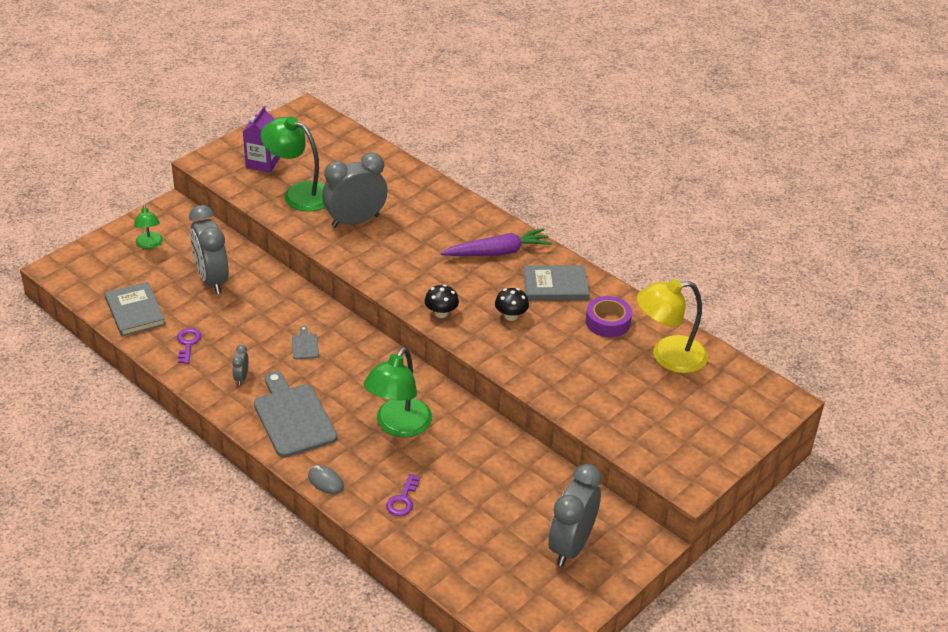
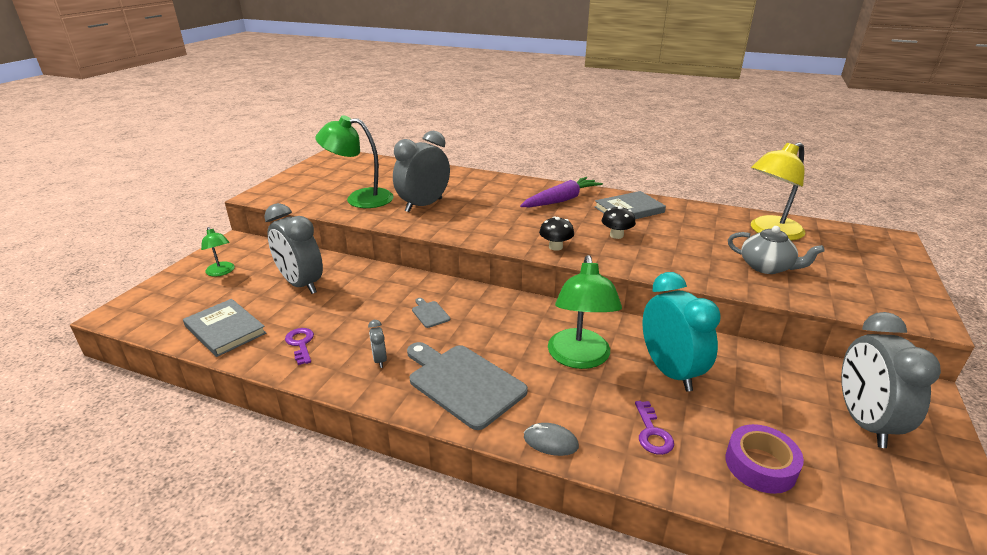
camera: 20 degrees left, 10 degrees down
purple carton [243,106,280,173] -> none
purple tape [586,296,632,337] -> purple tape moved to [725,424,804,494]
none -> turquoise clock [642,272,721,392]
none -> grey teapot [728,226,825,274]

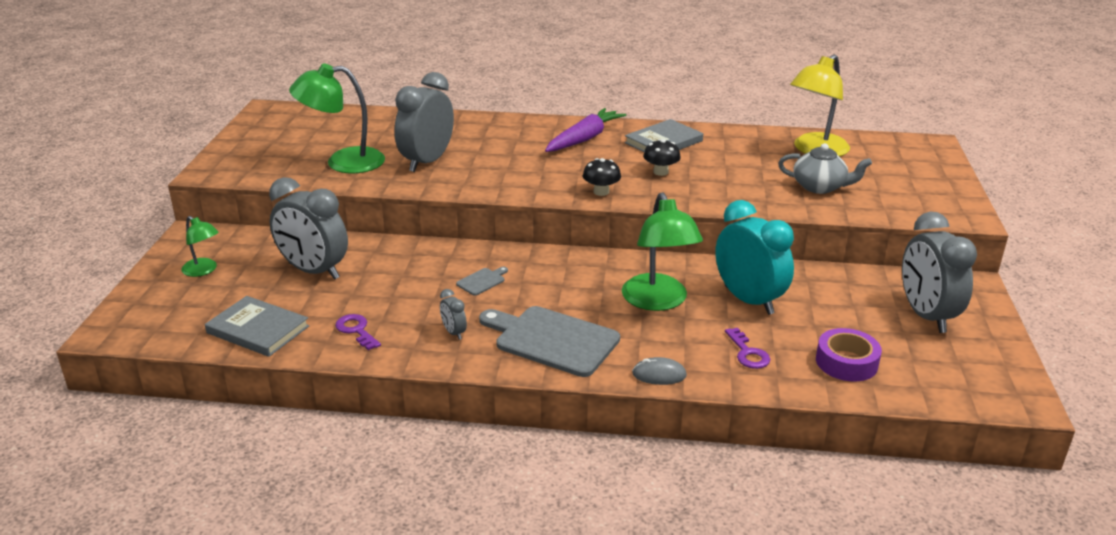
camera: 15 degrees left, 0 degrees up
grey cutting board [412,298,450,328] -> grey cutting board turned 90 degrees clockwise [456,267,508,296]

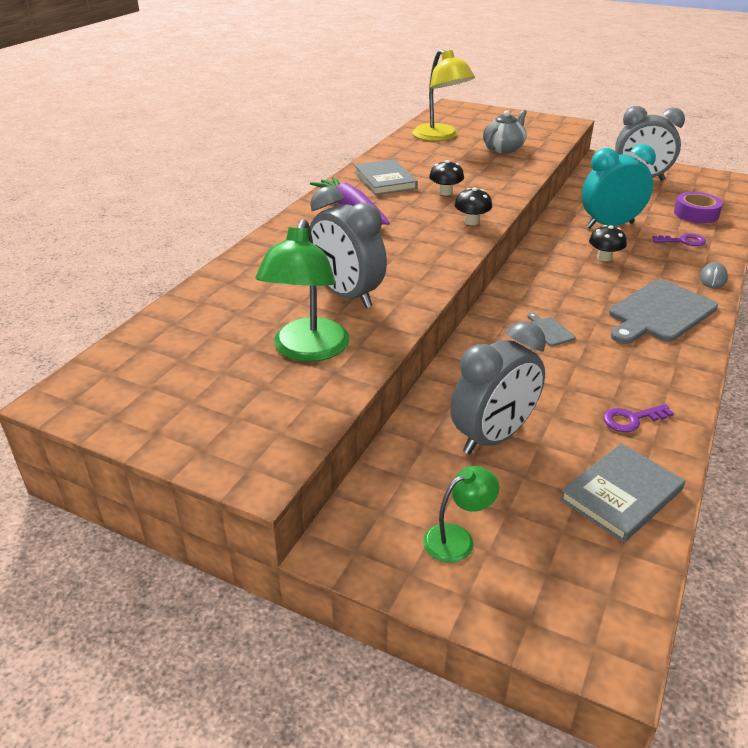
camera: 70 degrees left, 5 degrees up
grey clock [440,289,467,340] -> none
green lamp [622,192,703,311] -> black mushroom [589,225,627,261]

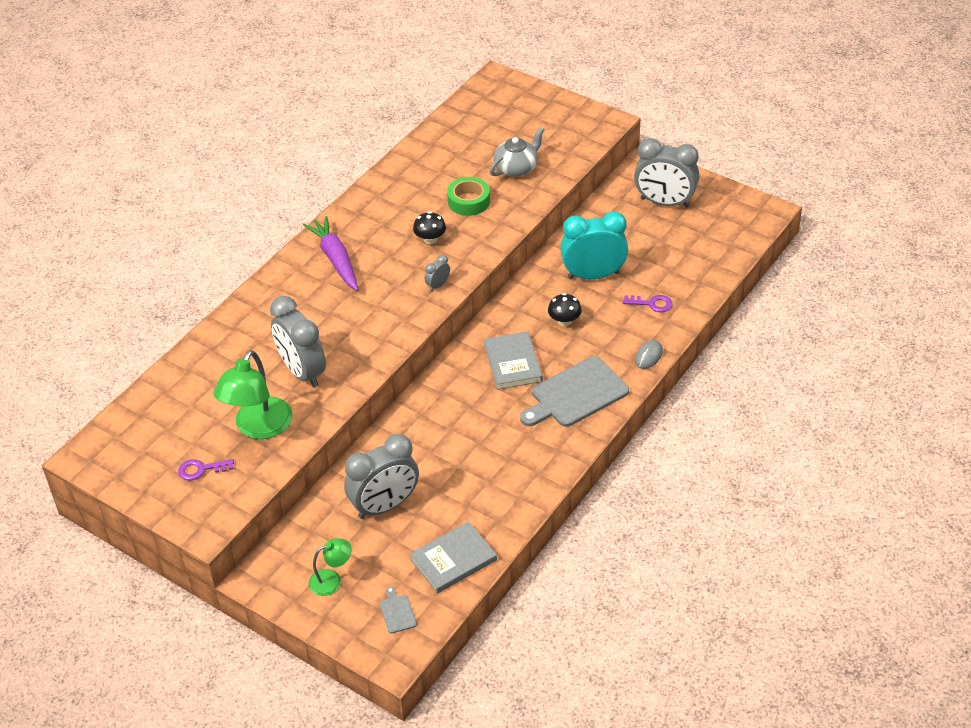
camera: 10 degrees right, 10 degrees up
grey book [354,159,418,195] -> grey book moved to [484,331,543,390]
yellow lamp [412,49,475,141] -> none
black mushroom [454,187,492,225] -> grey clock [425,255,450,291]
grey cutting board [527,313,575,346] -> grey cutting board moved to [380,586,417,633]
purple key [603,404,674,432] -> purple key moved to [178,459,234,481]
purple tape [674,192,723,223] -> none
none -> green tape [447,177,490,216]

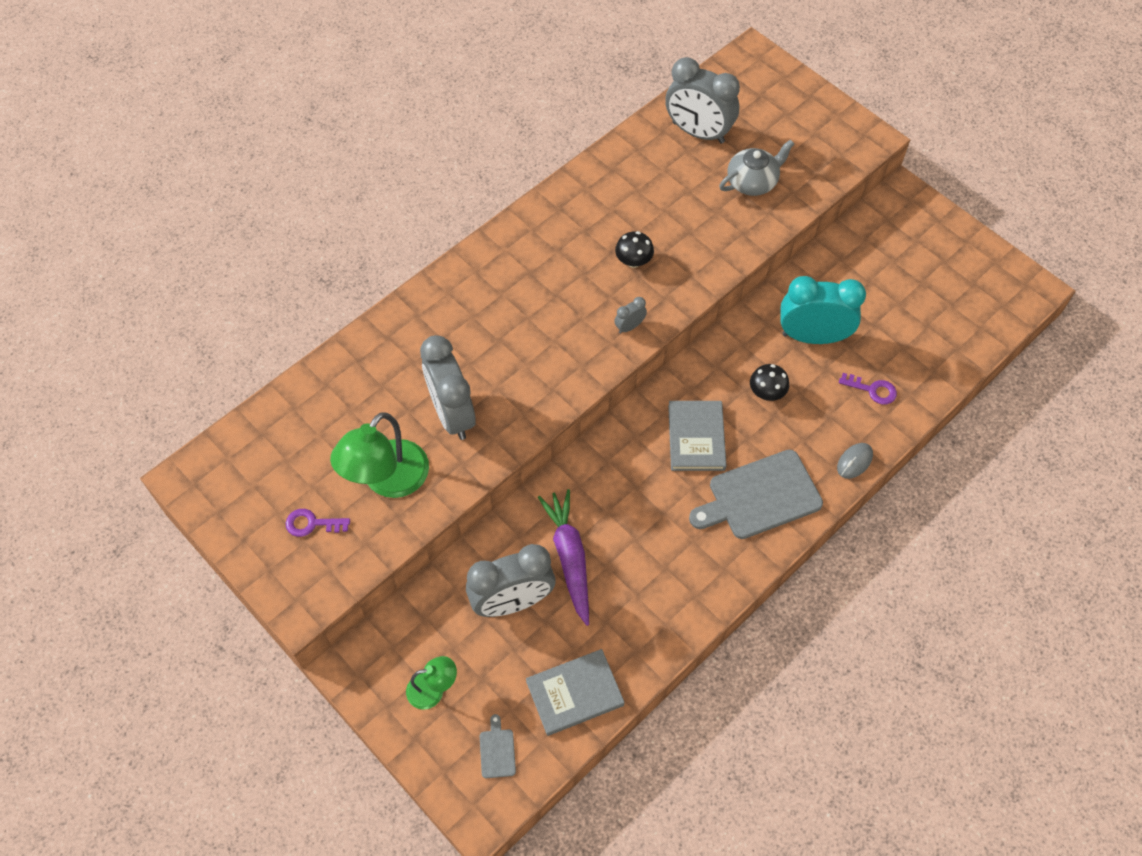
camera: 10 degrees right, 15 degrees up
purple carrot [303,216,359,291] -> purple carrot moved to [538,489,589,626]
green tape [447,177,490,216] -> none
grey clock [634,138,699,207] -> grey clock moved to [665,57,740,143]

